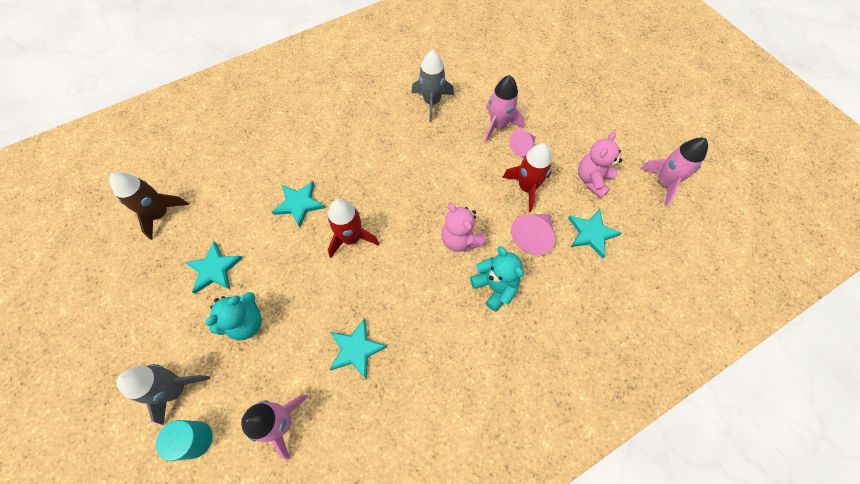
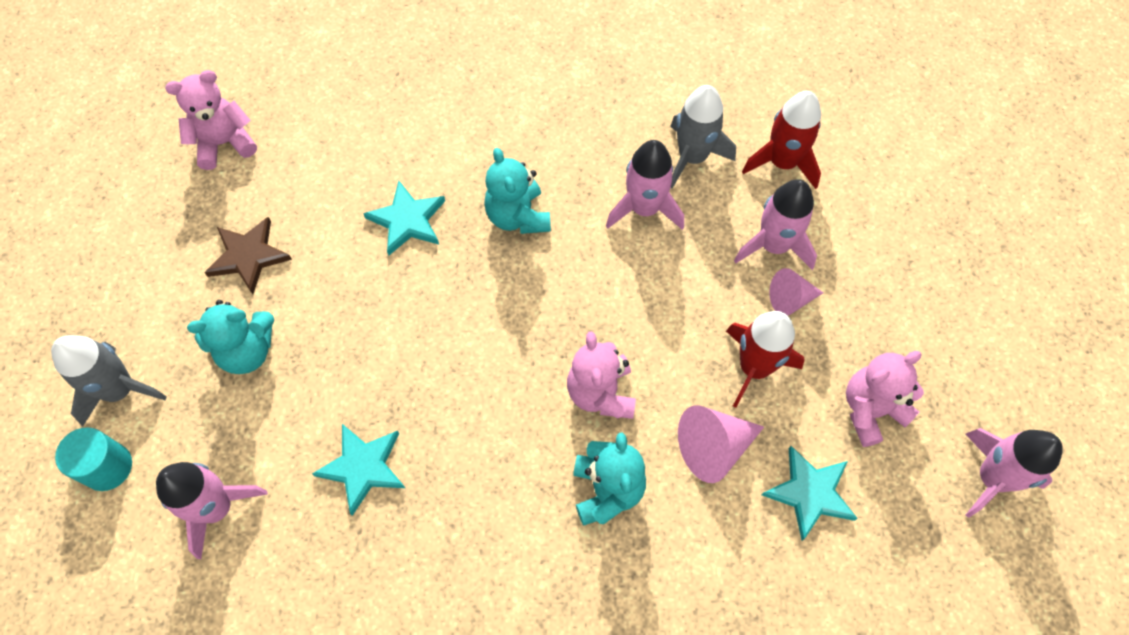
camera: 30 degrees right, 0 degrees up
brown rocket [109,172,189,240] -> pink teddy bear [165,70,257,170]
turquoise star [184,241,243,294] -> brown star [204,217,292,294]
red rocket [328,199,379,258] -> red rocket moved to [742,91,821,189]
none -> turquoise teddy bear [484,148,551,234]
none -> pink rocket [606,140,684,230]

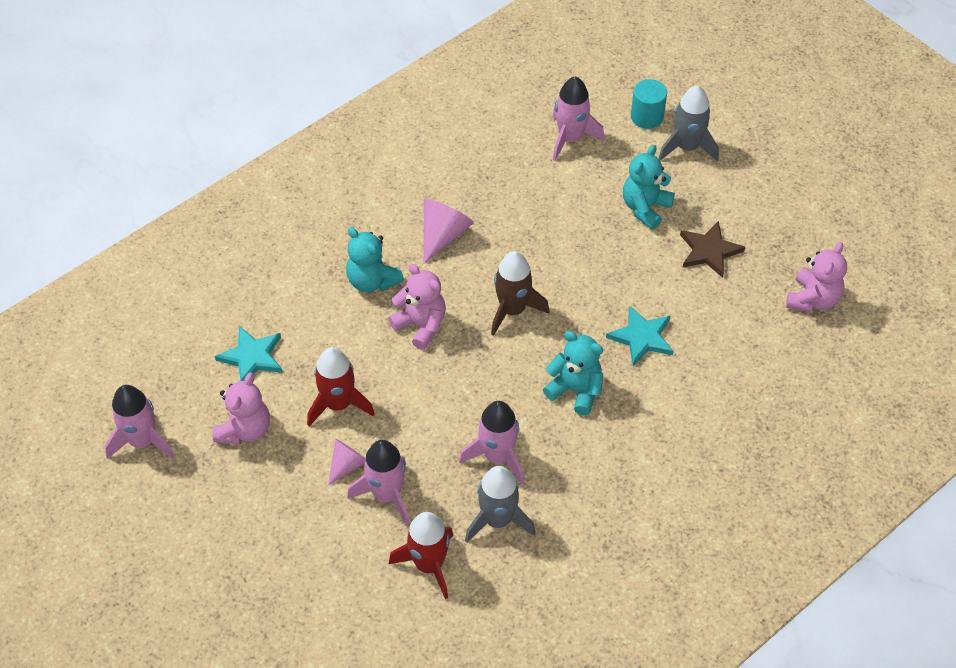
camera: 140 degrees right, 10 degrees down
turquoise star [312,424,405,516] -> none
pink cone [678,405,764,483] -> pink cone moved to [424,199,474,264]
none -> brown rocket [491,251,549,336]

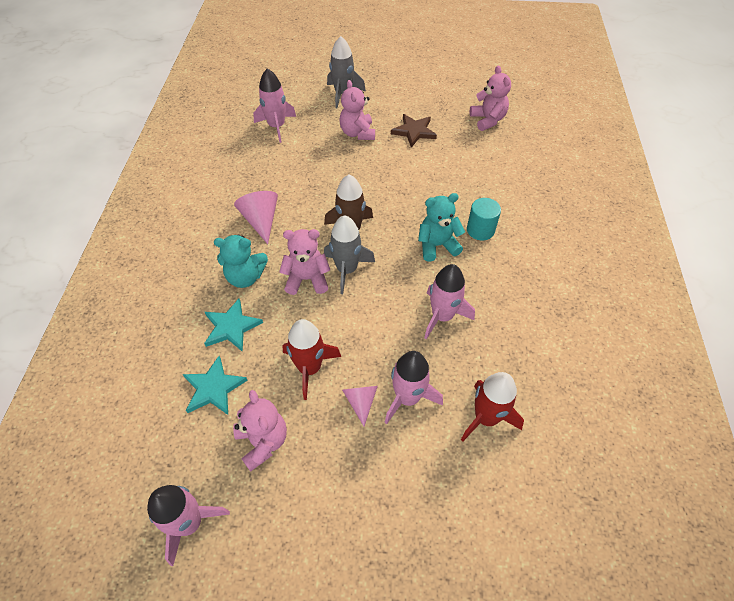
camera: 45 degrees left, 0 degrees up
grey rocket [465,466,536,543] -> grey rocket moved to [324,215,375,294]
turquoise star [606,305,674,366] -> turquoise star moved to [204,299,263,352]
turquoise teddy bear [623,145,675,229] -> pink teddy bear [340,80,375,140]
turquoise cylinder [631,79,667,129] -> turquoise cylinder moved to [467,198,501,241]

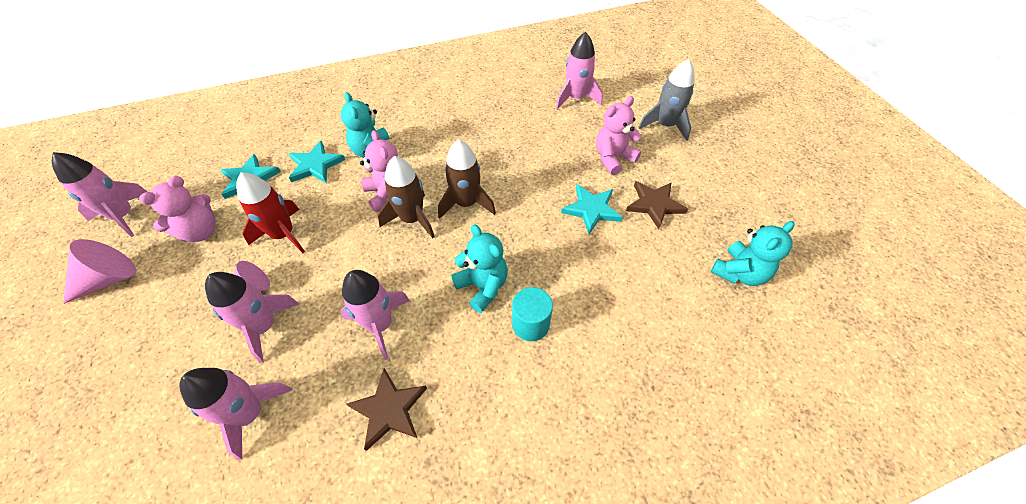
camera: 65 degrees right, 0 degrees up
pink cone [234,191,278,244] -> pink cone moved to [63,239,136,304]
grey rocket [324,215,375,294] -> brown rocket [378,156,435,238]
red rocket [461,372,524,442] -> pink rocket [179,368,292,460]
pink teddy bear [470,66,511,131] -> turquoise teddy bear [711,221,795,286]
none -> brown star [346,368,427,451]
none -> turquoise star [561,184,623,234]

